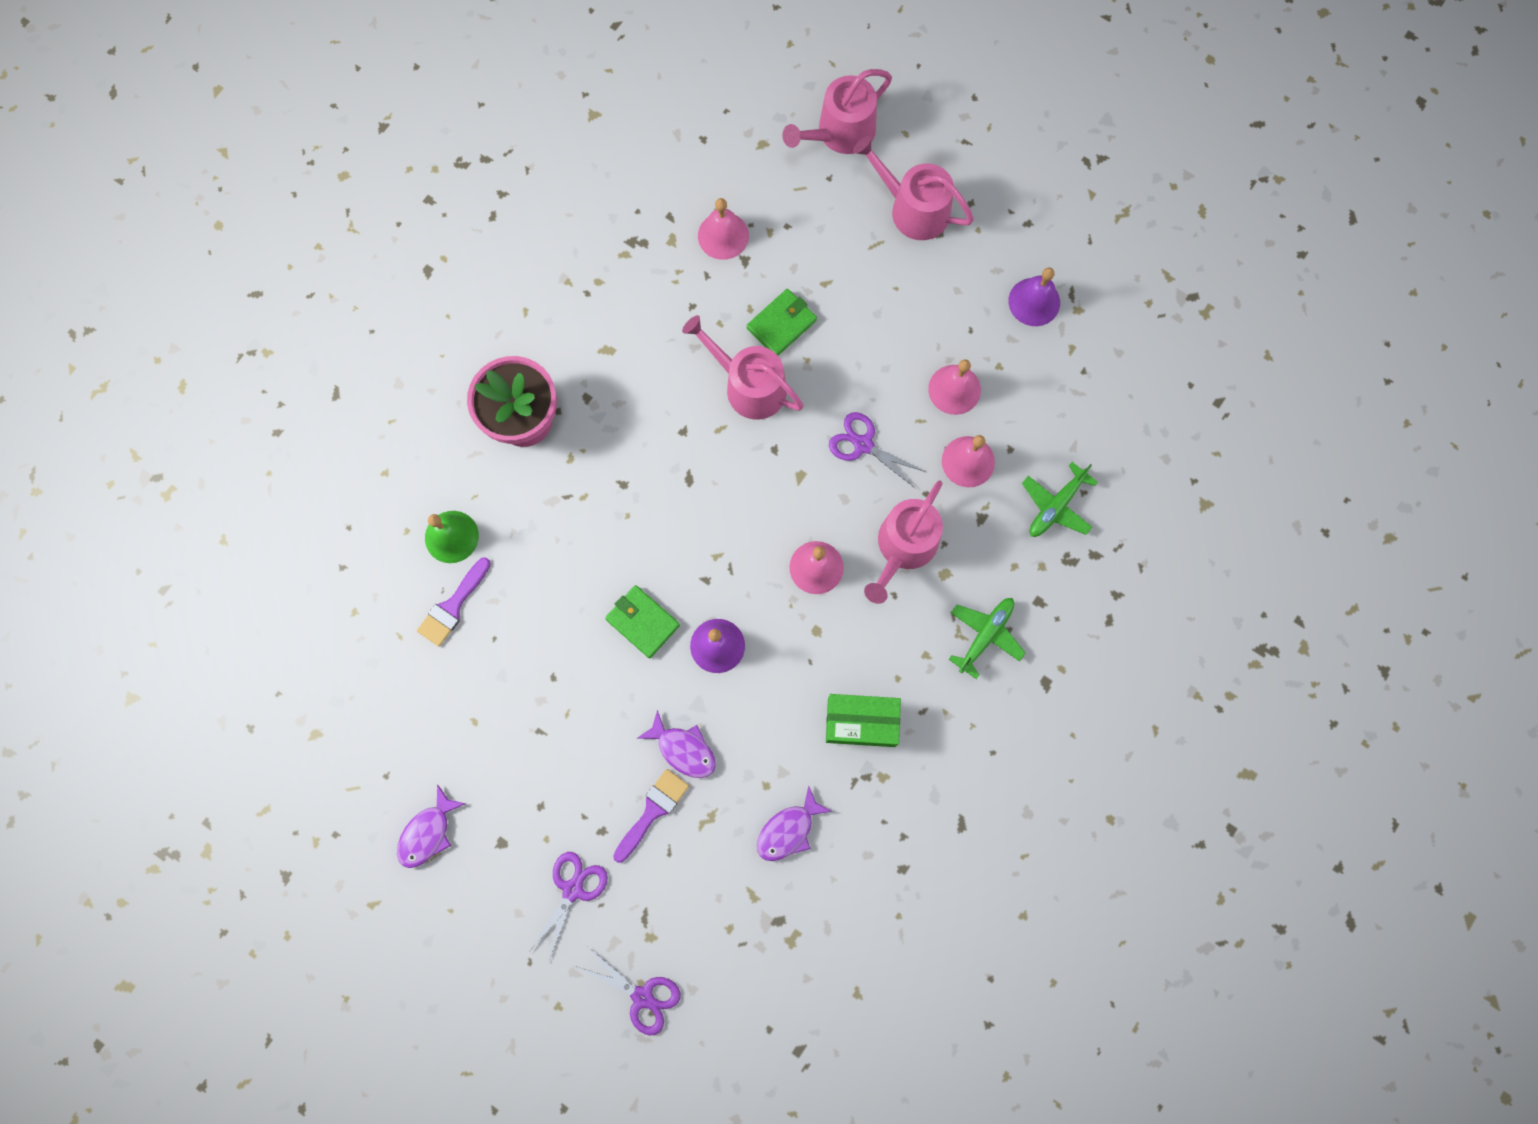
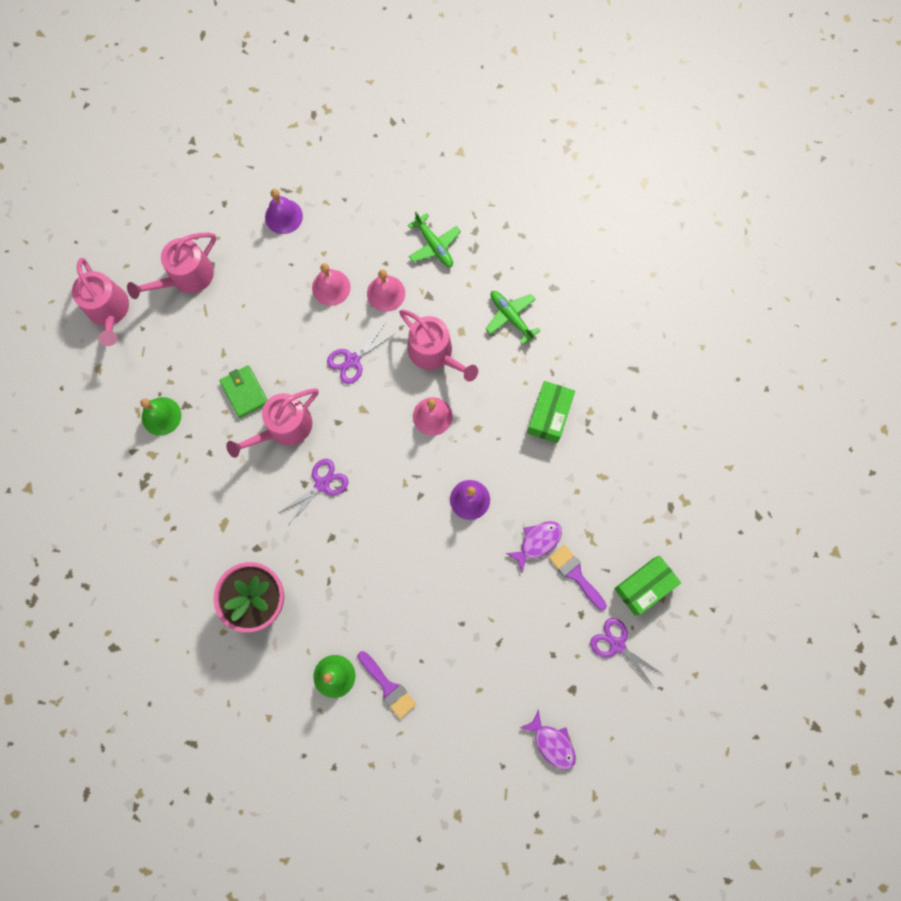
camera: 75 degrees left, 0 degrees up
purple scissors [575,947,681,1036] -> purple scissors moved to [279,459,348,524]
green wallet [605,585,680,658] -> none
pink bell [698,198,749,260] -> green bell [140,397,181,436]
purple fish [757,786,832,861] -> none
none -> green box [614,556,681,616]

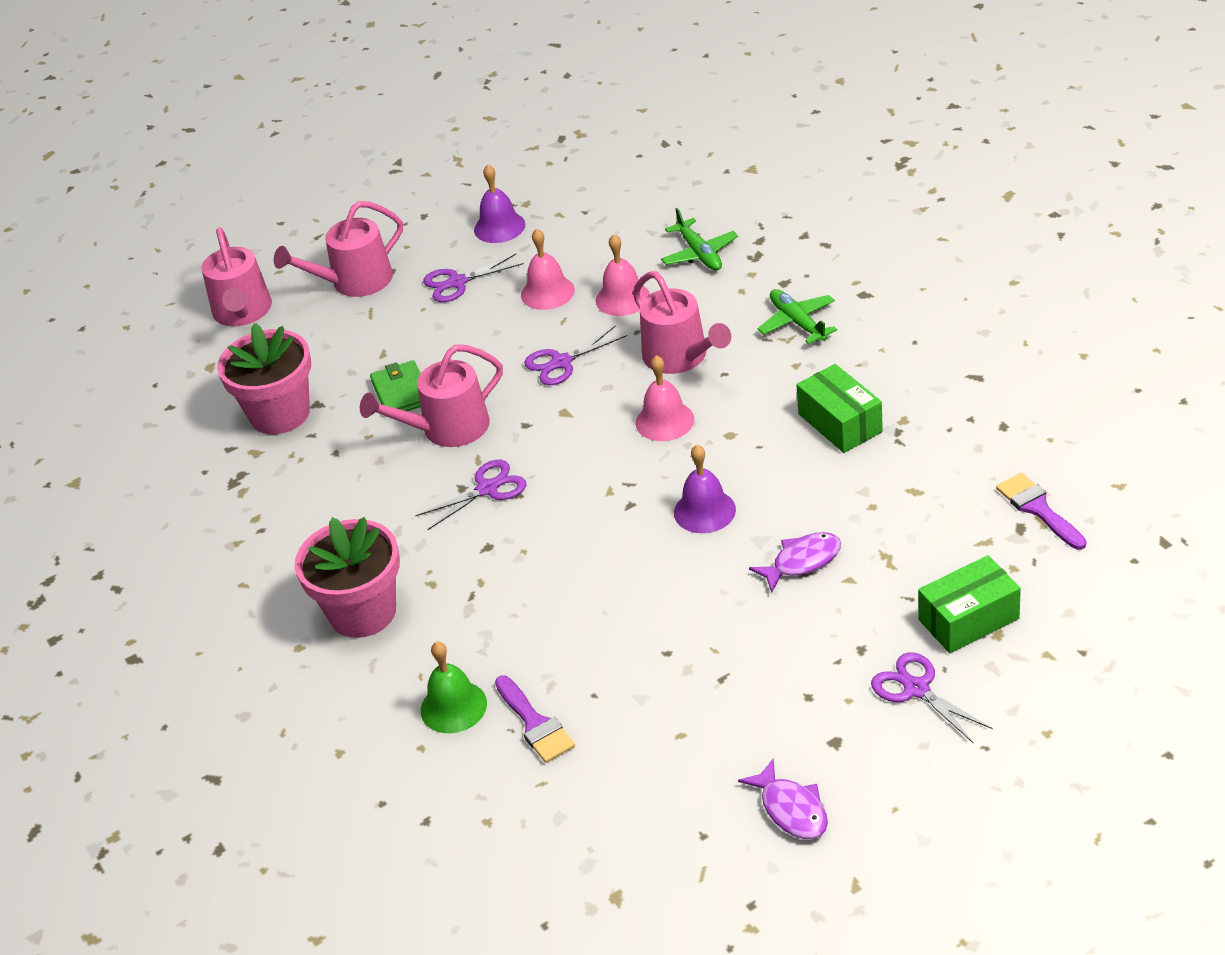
camera: 15 degrees right, 35 degrees down
green bell [140,397,181,436] -> pink flower pot [217,323,311,434]
green box [527,381,575,443] -> green box turned 60 degrees counterclockwise [797,364,883,453]
purple brush [549,545,607,610] -> purple brush moved to [996,473,1087,550]
none -> purple scissors [423,254,524,302]

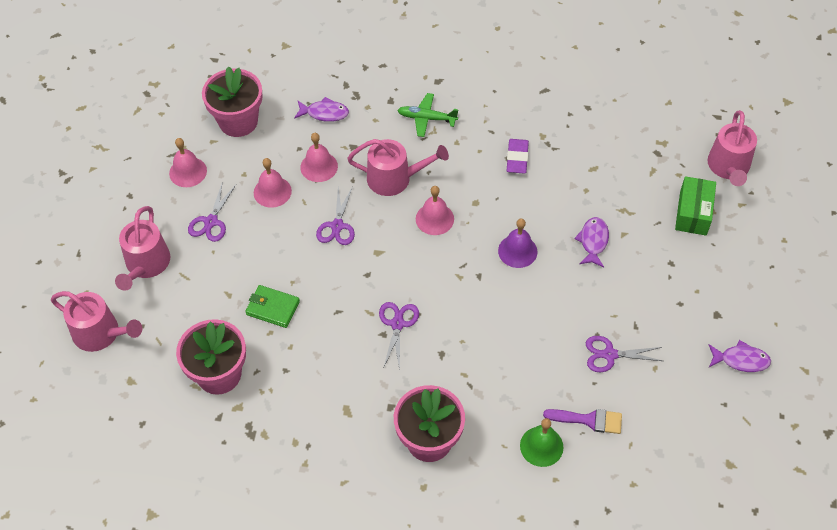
camera: 55 degrees left, 15 degrees up
pink watering can [360,344,503,447] -> pink watering can moved to [708,110,757,186]
purple bell [474,164,525,243] -> pink bell [169,138,207,187]
green plane [661,208,738,271] -> purple fish [294,97,349,122]
green box [797,364,883,453] -> purple eraser [507,139,529,174]
purple scissors [871,652,993,743] -> purple scissors moved to [586,336,663,372]
purple brush [996,473,1087,550] -> none
none -> pink flower pot [202,66,263,137]

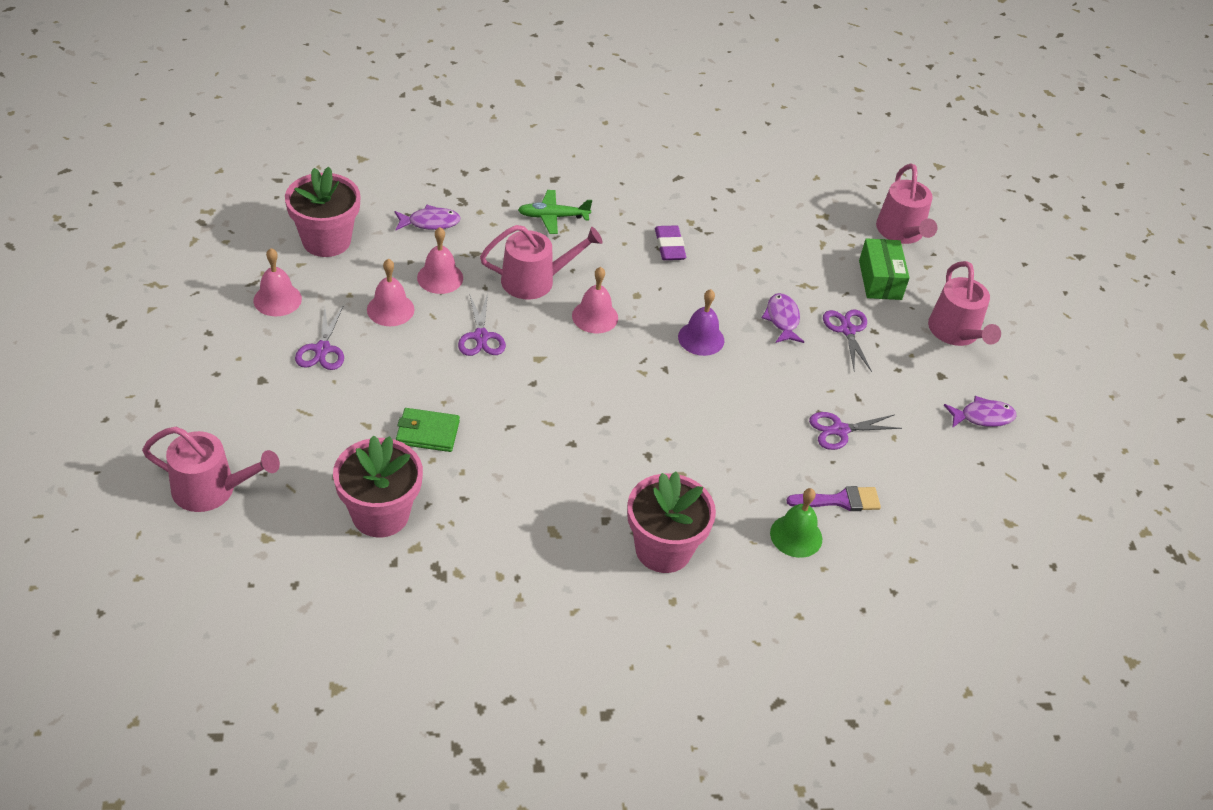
camera: 20 degrees left, 10 degrees down
pink watering can [115,206,171,291] -> pink watering can moved to [928,261,1001,346]
purple scissors [379,302,419,370] -> purple scissors moved to [823,310,872,372]

